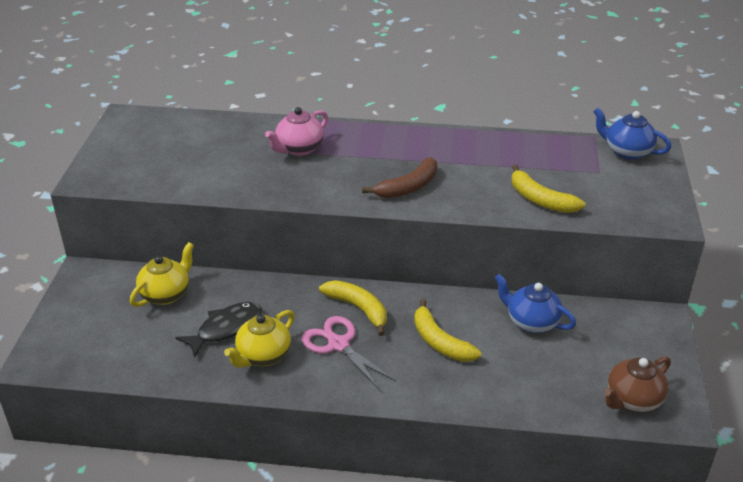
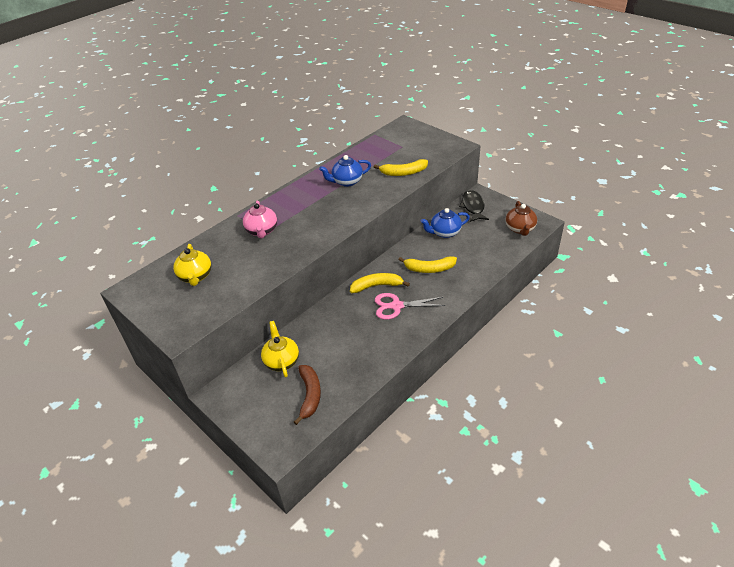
camera: 50 degrees left, 5 degrees up
black fish [175,302,262,358] -> black fish moved to [459,190,489,222]
yellow teapot [224,310,295,368] -> yellow teapot moved to [173,244,211,286]
brown banana [362,157,437,198] -> brown banana moved to [294,365,321,425]
blue teapot [593,108,671,160] -> blue teapot moved to [319,155,371,187]

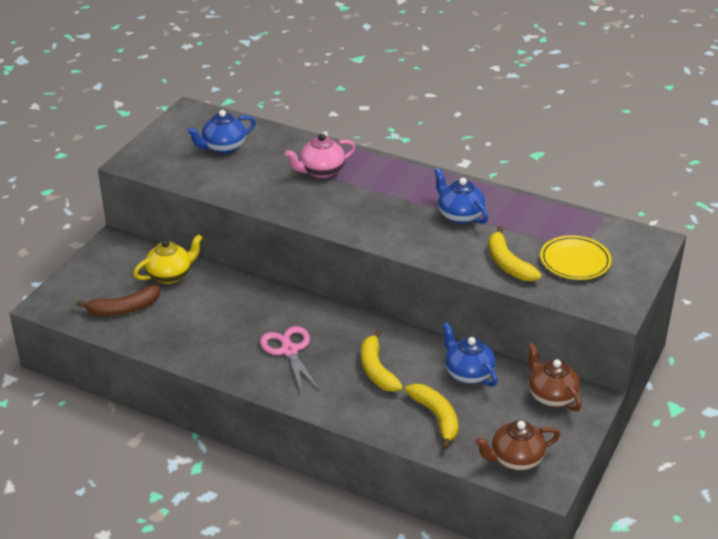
camera: 70 degrees right, 5 degrees down
yellow teapot [173,244,211,286] -> blue teapot [187,110,256,154]
yellow banana [350,273,410,293] -> yellow banana moved to [405,384,458,450]
black fish [459,190,489,222] -> brown teapot [527,343,582,411]
none -> yellow plate [540,235,612,280]

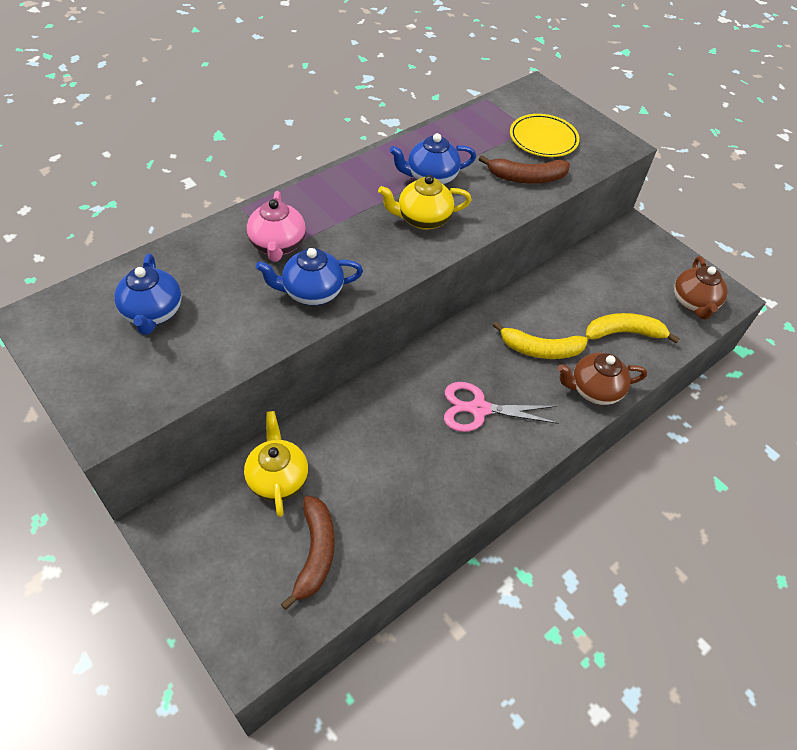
camera: 70 degrees left, 15 degrees up
blue teapot [442,322,498,387] -> blue teapot moved to [256,248,363,305]
yellow banana [489,226,542,281] -> brown banana [479,155,570,183]
brown teapot [527,343,582,411] -> brown teapot moved to [558,353,647,405]
none -> yellow teapot [378,175,471,230]

